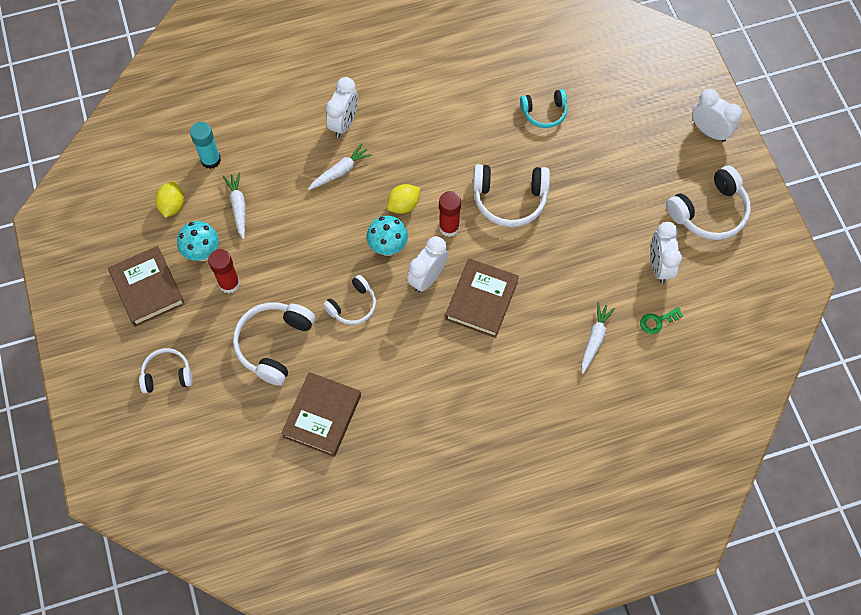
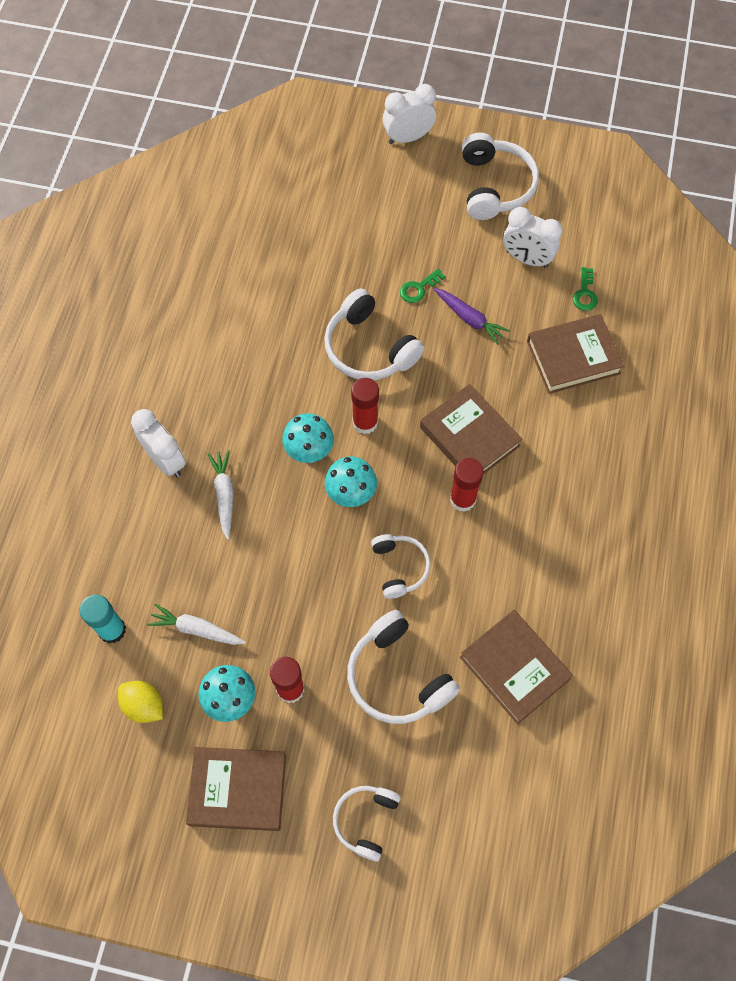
camera: 60 degrees left, 0 degrees up
yellow lemon [387,184,420,214] -> turquoise mushroom [282,413,334,463]
white clock [407,236,448,293] -> none
white headphones [473,164,550,227] -> white headphones turned 105 degrees clockwise [324,288,424,380]
turquoise headphones [520,89,567,128] -> none
white carrot [581,302,615,374] -> brown book [527,314,624,394]
none -> green key [400,269,445,303]
none -> purple carrot [434,288,510,345]
none -> red glue stick [450,458,484,512]

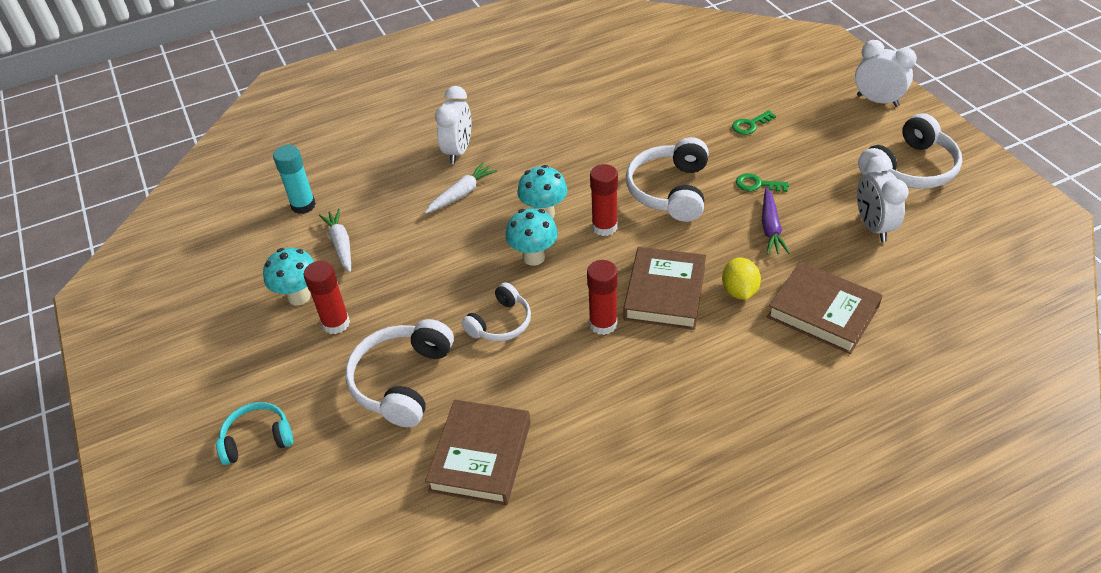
camera: 55 degrees right, 20 degrees down
yellow lemon [118,681,163,723] -> yellow lemon moved to [722,258,761,300]
brown book [186,747,286,831] -> none
white headphones [333,786,401,861] -> turquoise headphones [216,402,293,465]
green key [573,267,598,311] -> green key moved to [732,110,776,135]

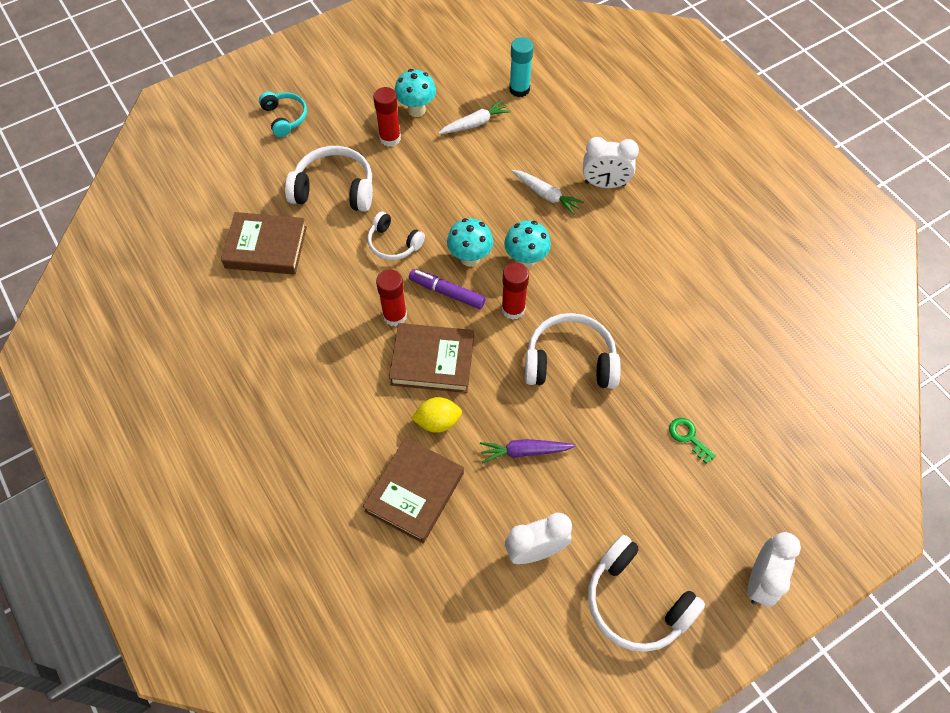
camera: 80 degrees right, 15 degrees up
green key [736,173,789,192] -> none
none -> purple marker [409,269,486,309]

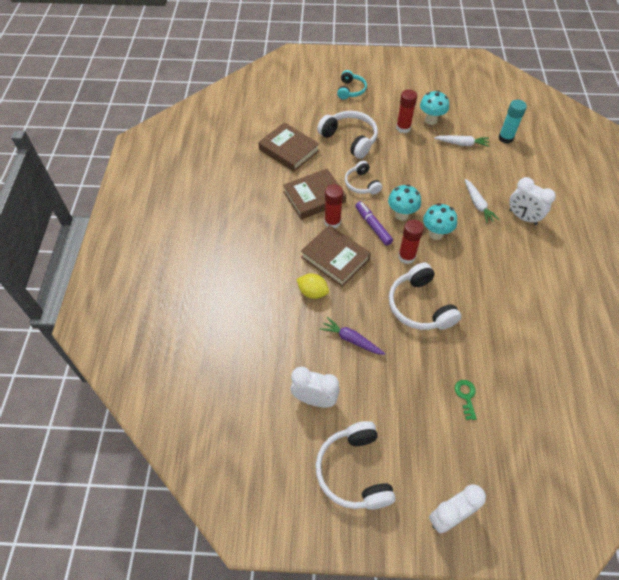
camera: 35 degrees right, 5 degrees down
brown book [363,437,464,543] -> brown book moved to [283,169,346,220]
white headphones [525,313,621,389] -> white headphones turned 150 degrees counterclockwise [389,263,461,330]

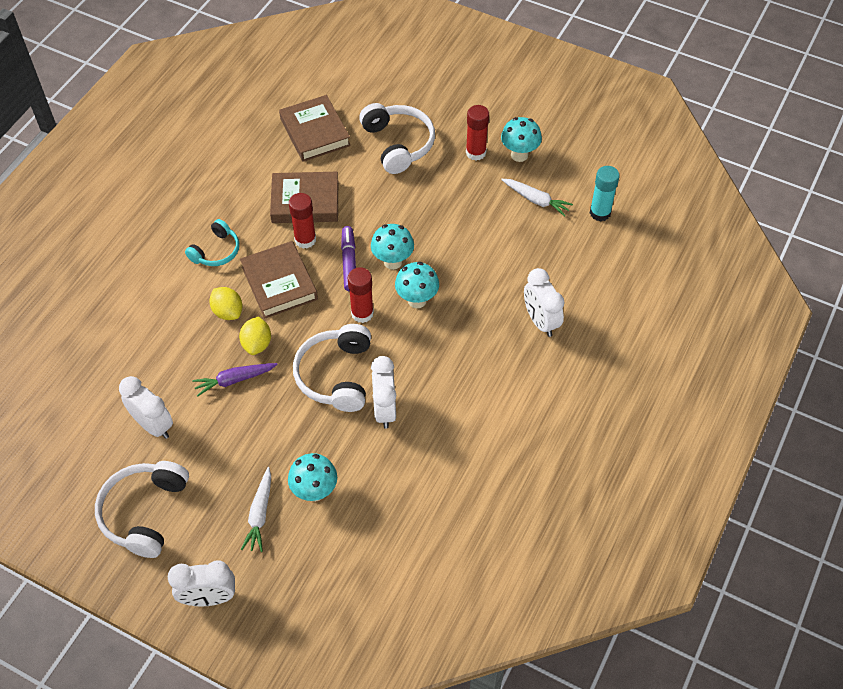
camera: 25 degrees right, 0 degrees up
purple carrot [320,317,385,355] -> purple carrot turned 75 degrees counterclockwise [192,363,278,397]
turquoise headphones [337,70,367,100] -> turquoise headphones moved to [185,219,239,266]
white headphones [345,161,382,194] -> none
green key [455,380,477,420] -> turquoise mushroom [288,453,337,502]
white carrot [465,179,499,224] -> white carrot moved to [241,467,271,552]
none -> yellow lemon [239,316,271,355]
none -> white clock [371,356,396,429]

